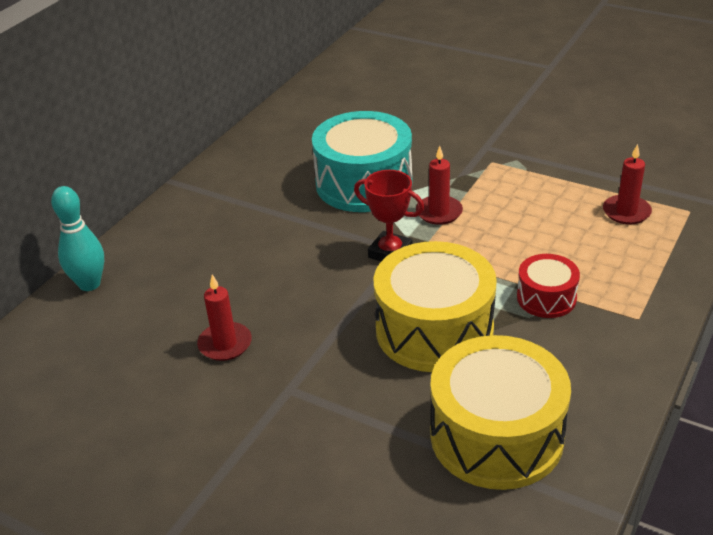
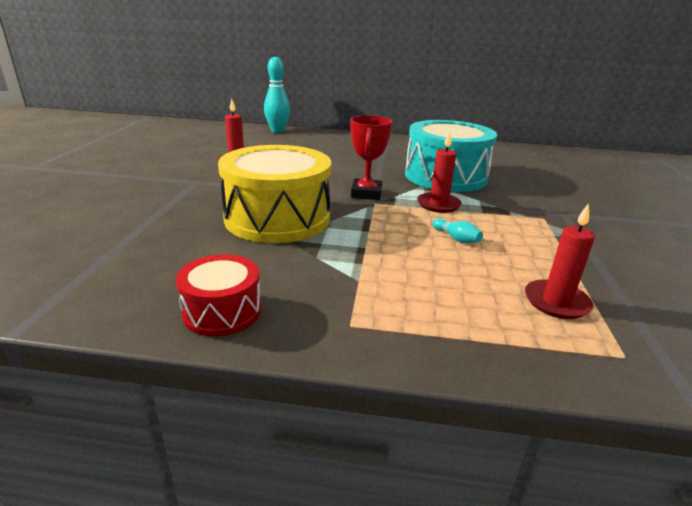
camera: 65 degrees right, 10 degrees down
yellow drum [430,335,571,490] -> none
red drum [517,254,580,318] -> red drum moved to [176,254,261,336]
none -> turquoise bowling pin [432,218,483,243]

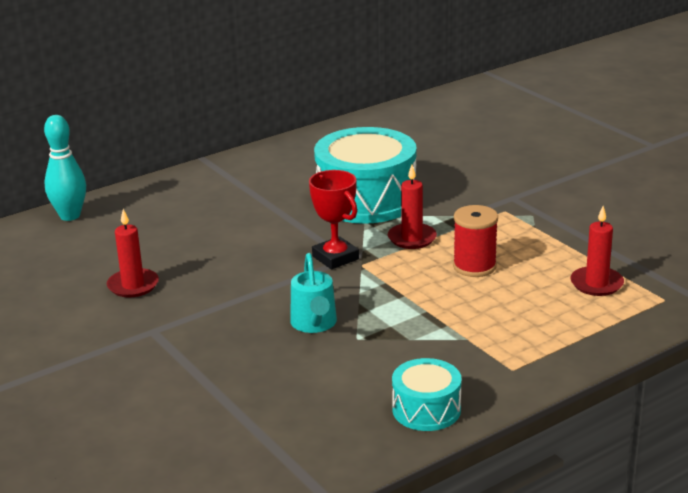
camera: 40 degrees left, 0 degrees up
red drum [176,254,261,336] -> turquoise drum [392,358,462,431]
yellow drum [218,145,331,243] -> turquoise watering can [290,253,337,333]
turquoise bowling pin [432,218,483,243] -> red spool [453,205,498,277]

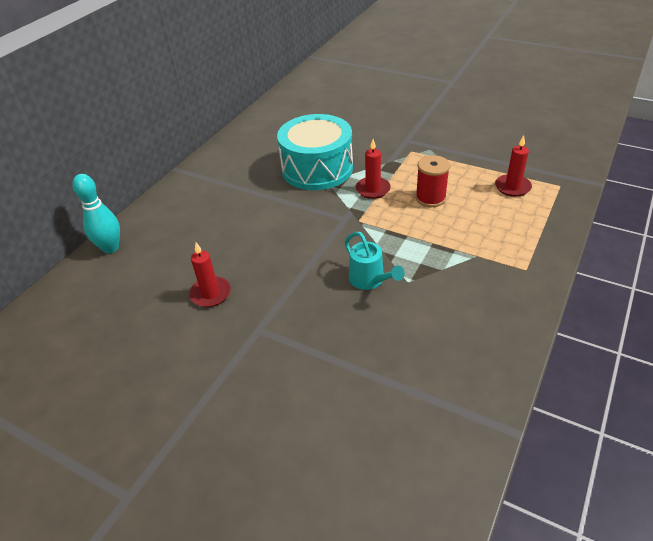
camera: 25 degrees left, 15 degrees up
red trophy [309,170,359,270] -> none
turquoise drum [392,358,462,431] -> none

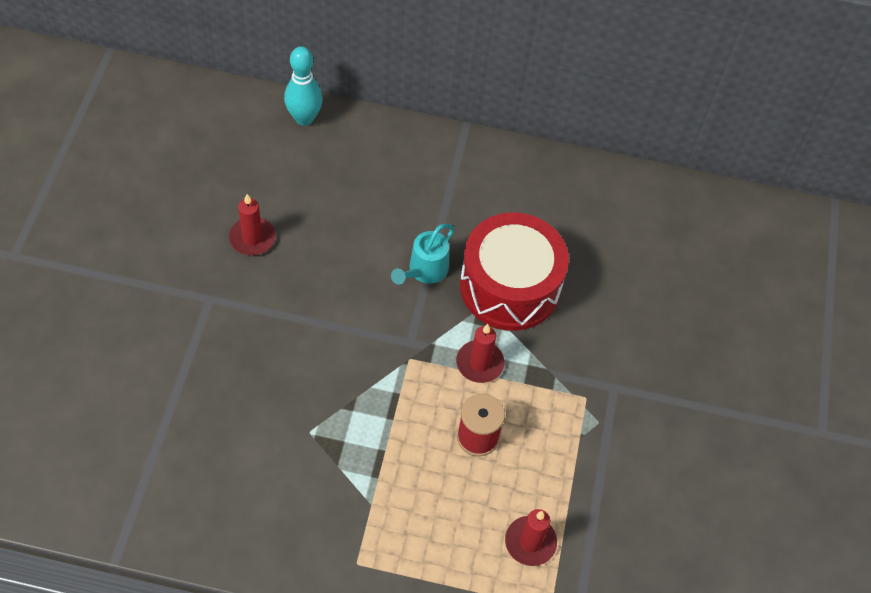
camera: 65 degrees right, 15 degrees up
turquoise drum [277,114,353,190] -> red drum [460,212,569,331]
turquoise watering can [345,232,405,290] -> turquoise watering can moved to [391,224,455,285]

